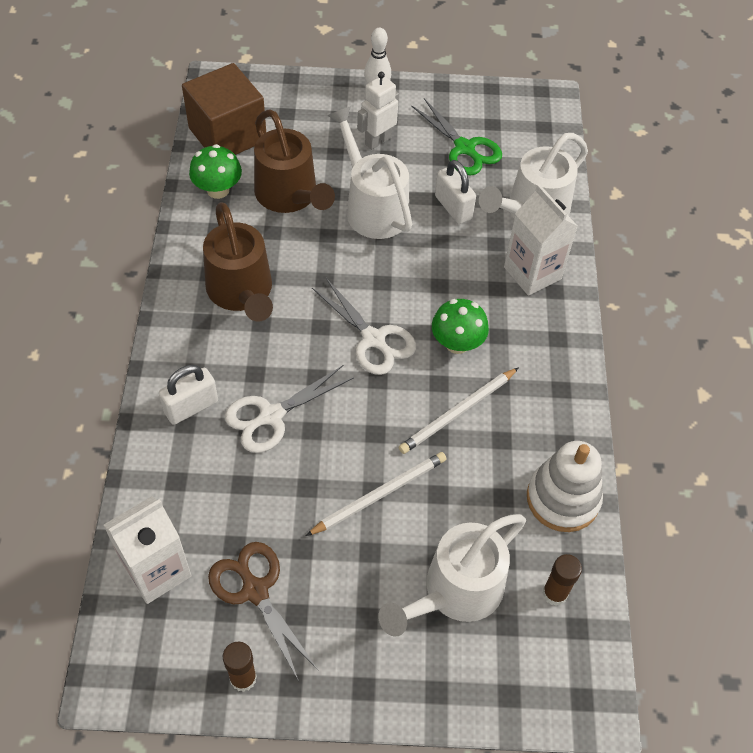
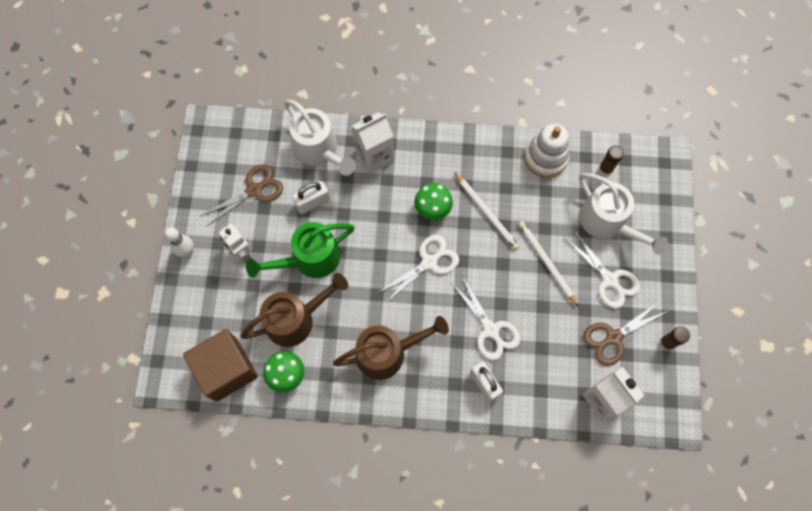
camera: 85 degrees left, 15 degrees up
white watering can [327,106,412,239] -> green watering can [246,222,354,278]
green scissors [411,98,502,176] -> brown scissors [200,164,283,226]
none -> white scissors [566,230,640,309]

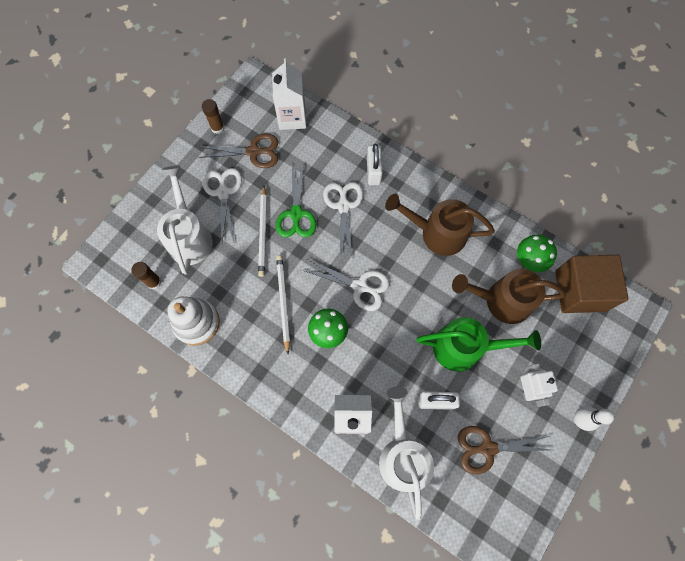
camera: 150 degrees left, 0 degrees up
white scissors [378,235,459,303] -> white scissors turned 150 degrees counterclockwise [305,260,389,311]
none -> green scissors [276,162,316,237]

